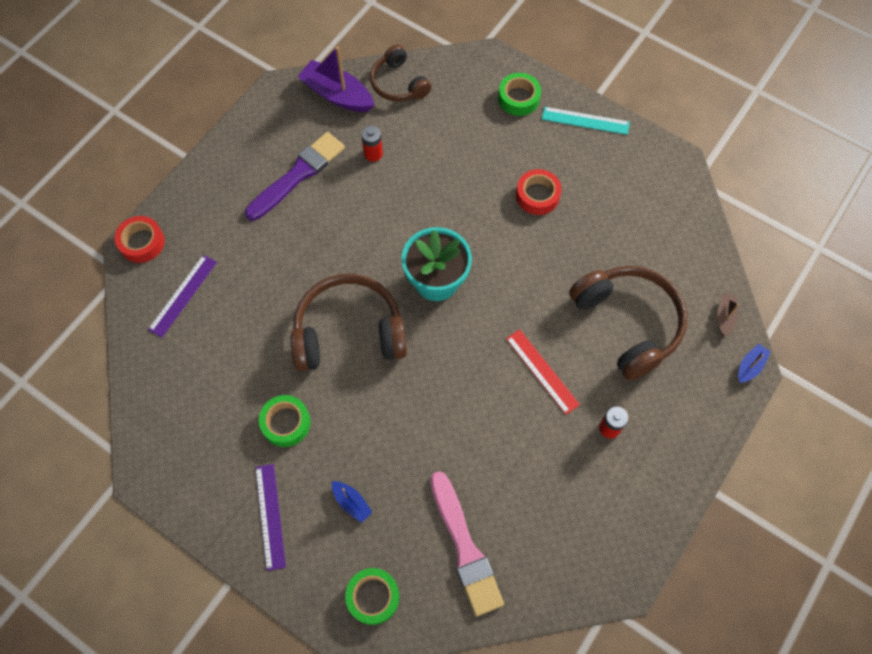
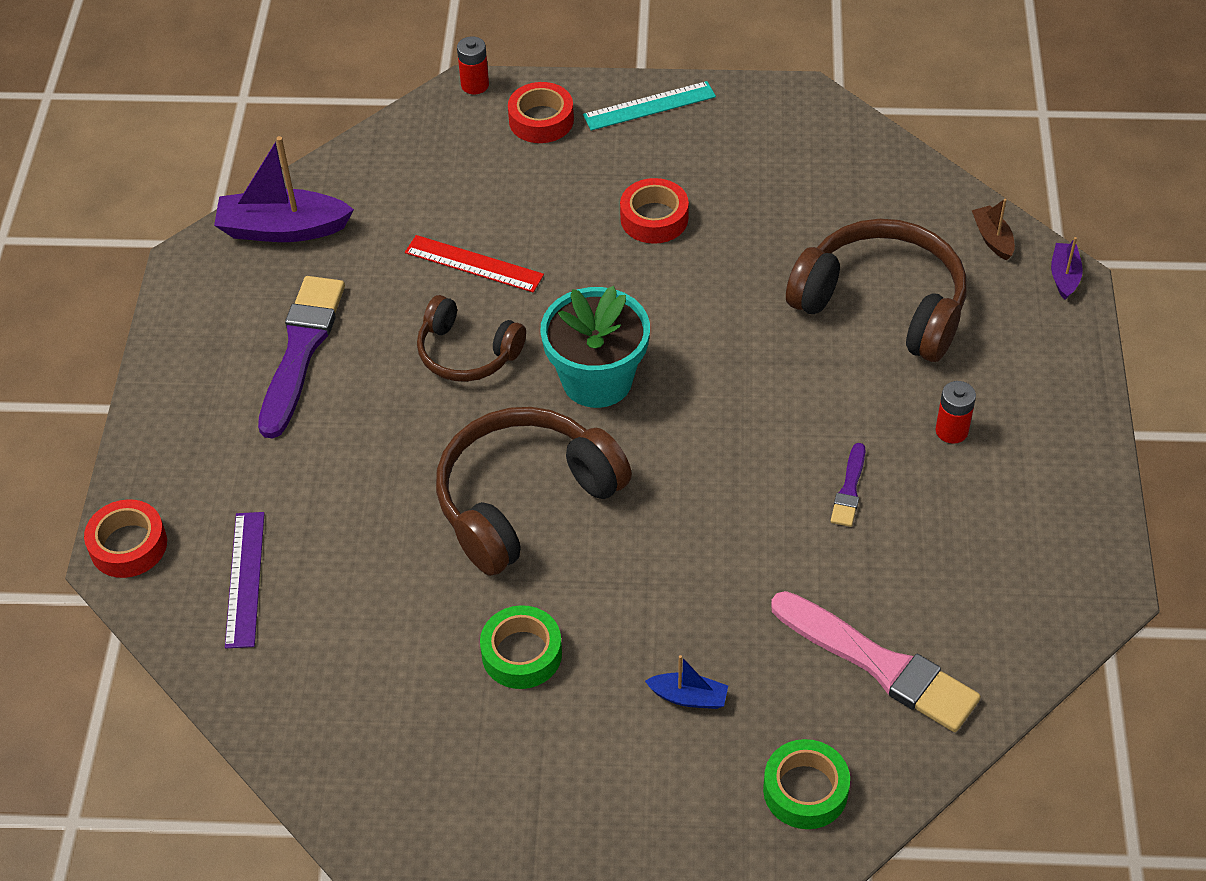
camera: 30 degrees left, 15 degrees down
purple ruler [255,464,286,571] -> none
red battery [361,126,383,161] -> red battery moved to [457,36,489,94]
brown headphones [370,45,431,102] -> brown headphones moved to [417,295,526,382]
green tape [498,73,541,116] -> red tape [508,82,574,143]
red ruler [506,329,580,414] -> red ruler moved to [405,235,544,293]
blue boat [738,344,771,383] -> purple boat [1051,237,1083,300]
none -> purple brush [831,443,865,527]

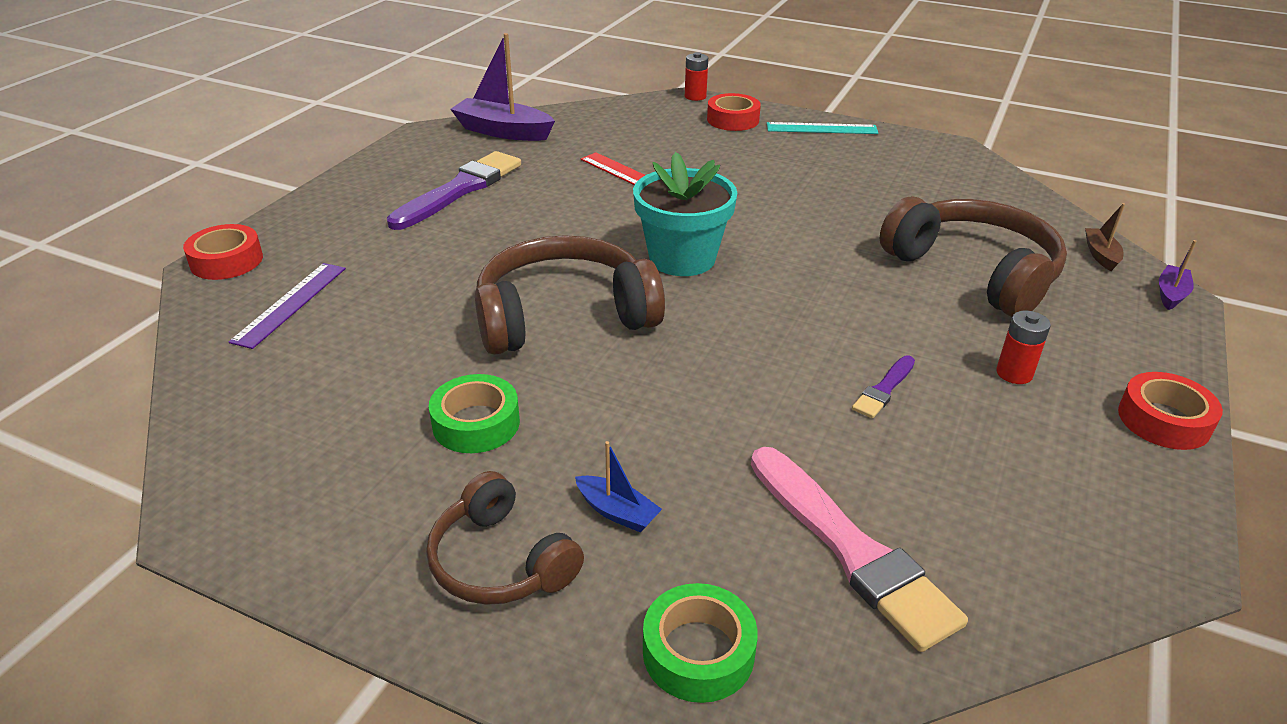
camera: 20 degrees right, 15 degrees down
brown headphones [417,295,526,382] -> brown headphones moved to [426,471,584,605]
red tape [620,178,689,244] -> red tape moved to [1118,372,1223,450]

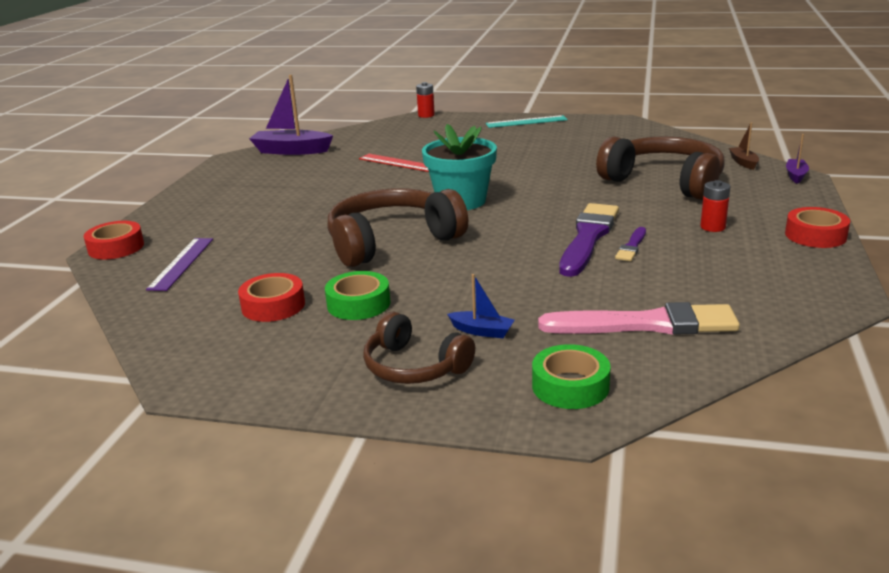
camera: 10 degrees left, 10 degrees down
purple brush [387,151,521,230] -> purple brush moved to [559,203,619,277]
red tape [707,93,761,131] -> red tape moved to [238,273,305,322]
pink brush [751,447,968,652] -> pink brush turned 45 degrees counterclockwise [538,302,740,335]

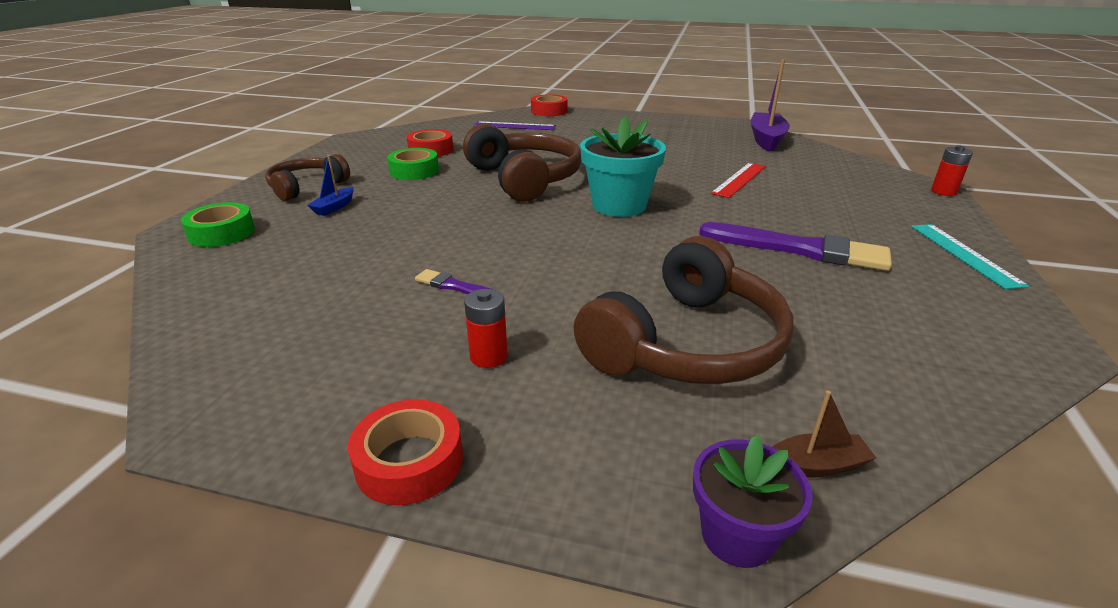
camera: 90 degrees right, 5 degrees up
pink brush [538,302,740,335] -> none
purple brush [559,203,619,277] -> purple brush moved to [699,222,892,271]
purple boat [786,134,809,184] -> purple flower pot [693,435,813,568]

